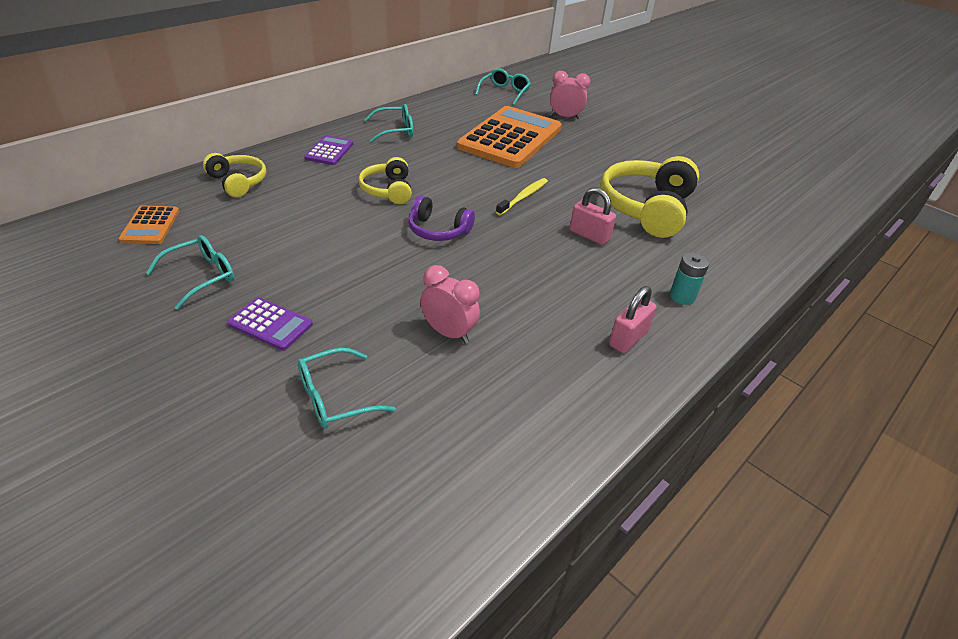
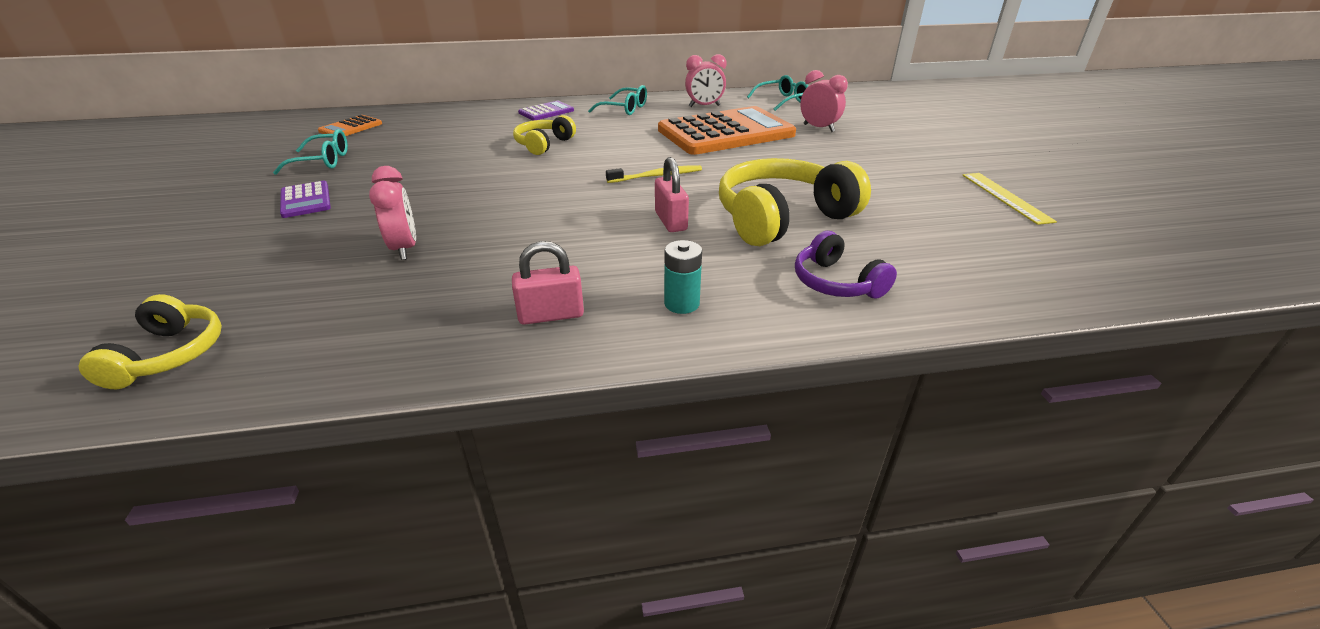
camera: 40 degrees right, 5 degrees down
yellow headphones [203,153,266,197] -> yellow headphones moved to [78,294,222,389]
turquoise glasses [298,347,396,429] -> none
purple headphones [408,195,475,241] -> purple headphones moved to [795,231,897,299]
none -> pink clock [685,54,727,107]
none -> yellow ruler [962,173,1057,225]

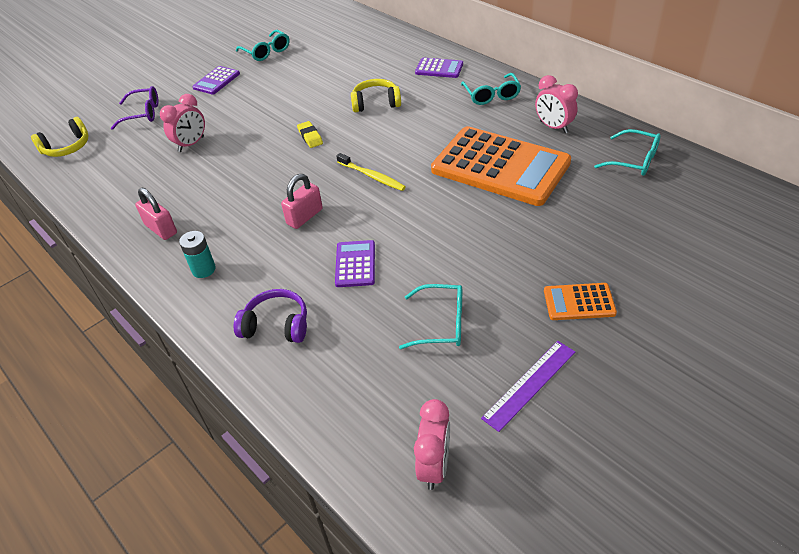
camera: 60 degrees right, 10 degrees up
orange calculator [318,115,382,136] -> orange calculator moved to [544,283,617,320]
yellow headphones [719,158,871,246] -> purple calculator [335,240,375,287]
purple headphones [795,231,897,299] -> purple headphones turned 75 degrees clockwise [234,289,307,343]
pink clock [800,70,848,132] -> pink clock moved to [414,399,450,490]
yellow ruler [962,173,1057,225] -> purple ruler [481,341,575,432]
none -> purple glasses [111,86,158,130]
none -> yellow eraser [297,121,323,148]
none -> turquoise glasses [399,284,462,349]

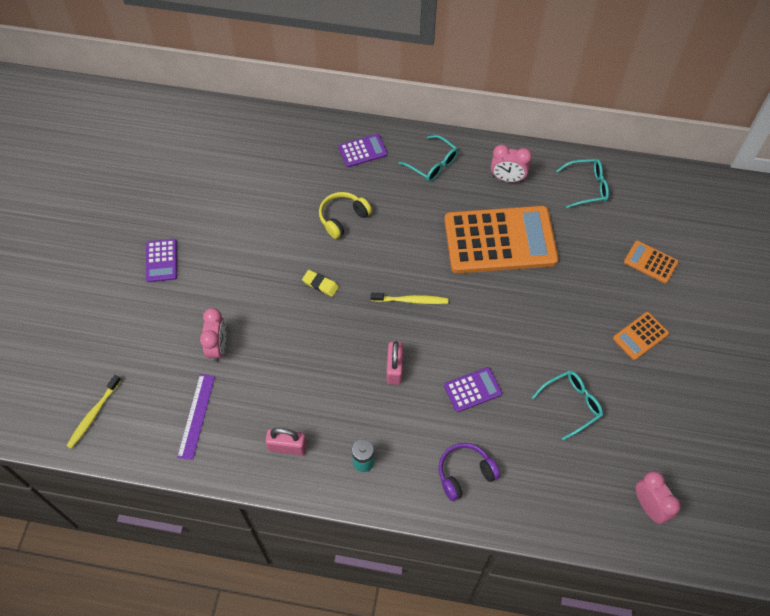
camera: 40 degrees left, 15 degrees up
yellow headphones [31,117,88,157] -> yellow toothbrush [66,375,121,449]
purple glasses [111,86,158,130] -> none
turquoise glasses [236,30,289,61] -> none
purple calculator [335,240,375,287] -> purple calculator turned 105 degrees clockwise [444,367,502,412]
purple ruler [481,341,575,432] -> purple ruler moved to [177,374,215,460]
none -> orange calculator [624,241,679,284]

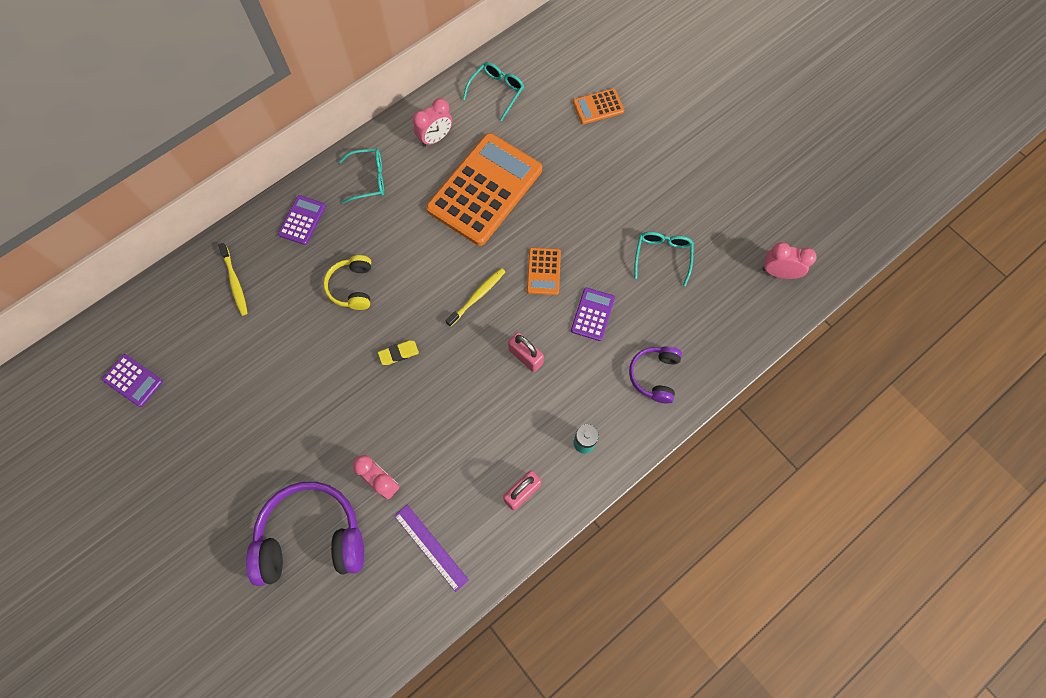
camera: 50 degrees left, 10 degrees up
yellow toothbrush [66,375,121,449] -> yellow toothbrush moved to [218,243,248,316]
purple calculator [146,239,177,282] -> purple calculator moved to [102,354,163,407]
orange calculator [613,312,669,360] -> orange calculator moved to [527,248,561,295]
none -> purple headphones [246,482,364,586]

